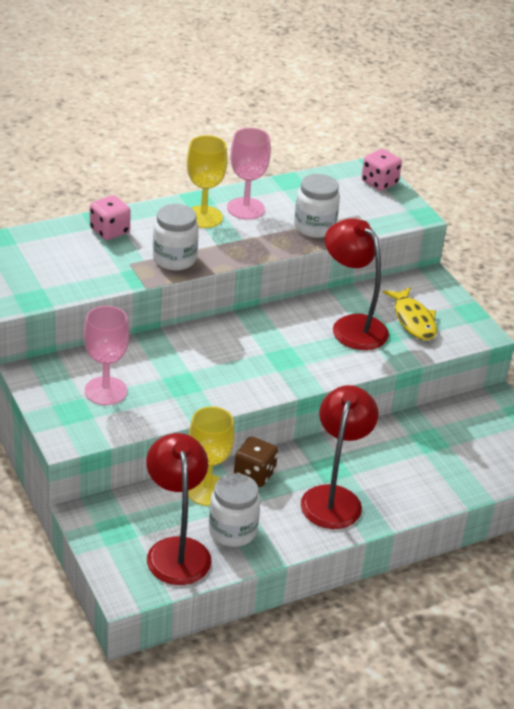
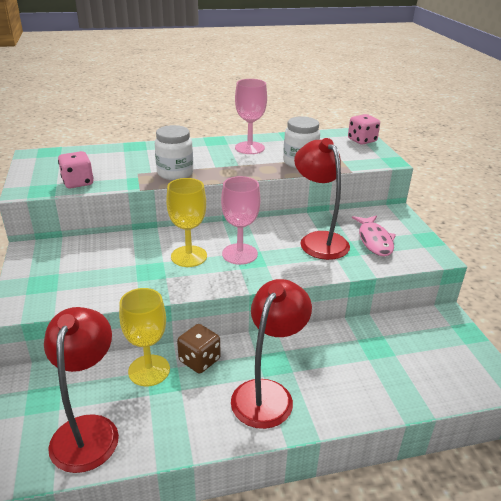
camera: 15 degrees right, 5 degrees down
pink goblet [84,306,129,405] -> pink goblet moved to [221,176,260,265]
pink dice [90,195,131,240] -> pink dice moved to [58,151,94,188]
yellow goblet [187,135,228,228] -> yellow goblet moved to [166,178,207,267]
white jar [209,473,261,547] -> none
yellow fish [382,287,437,340] -> pink fish [352,216,396,256]

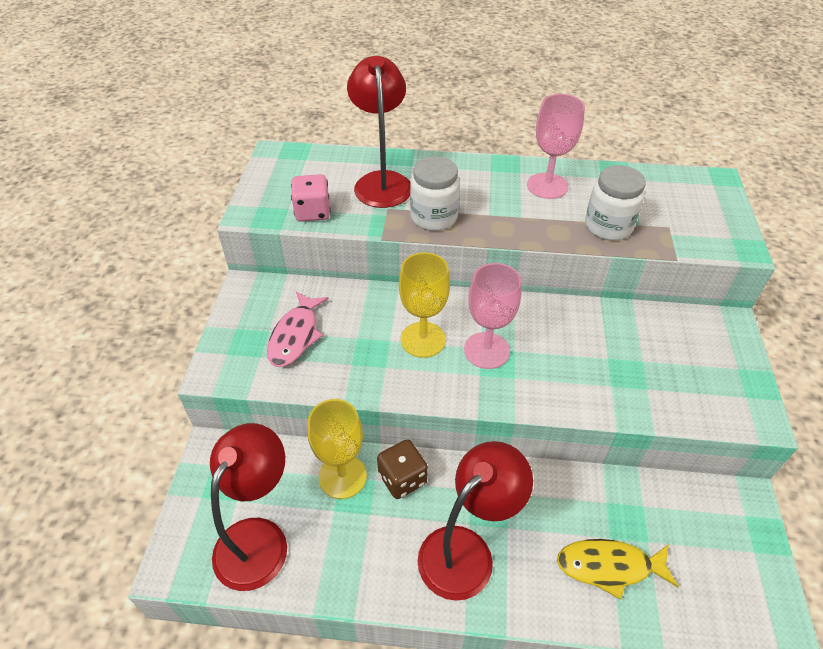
camera: 20 degrees right, 15 degrees up
red lamp [294,138,350,260] -> red lamp moved to [347,56,410,208]
pink dice [348,114,380,145] -> none
pink fish [352,216,396,256] -> pink fish moved to [267,291,329,367]
none -> yellow fish [557,539,679,600]

